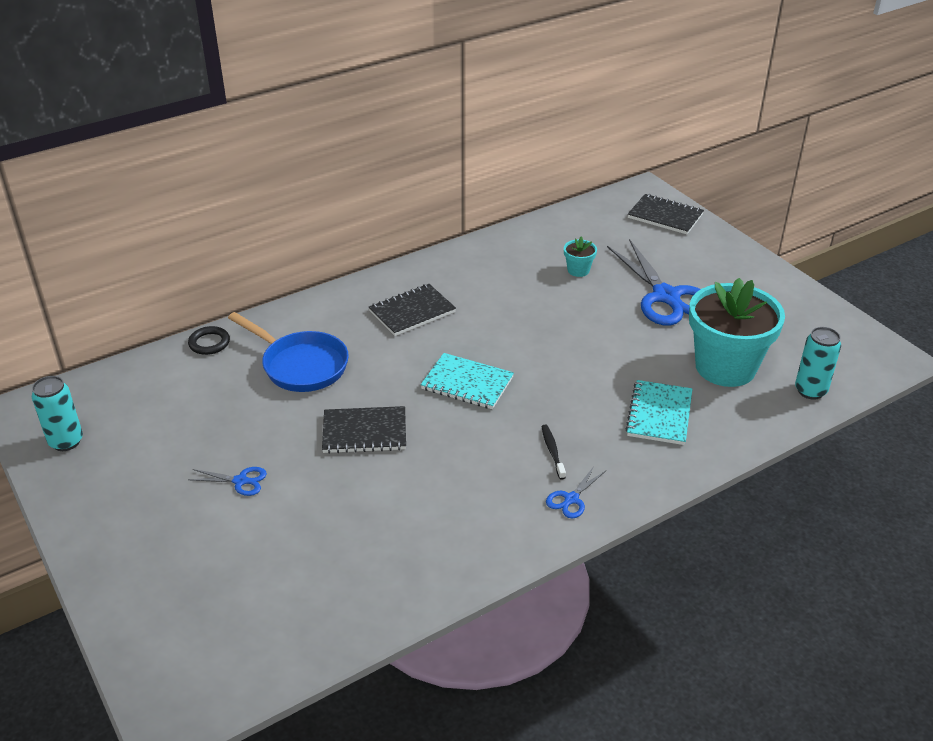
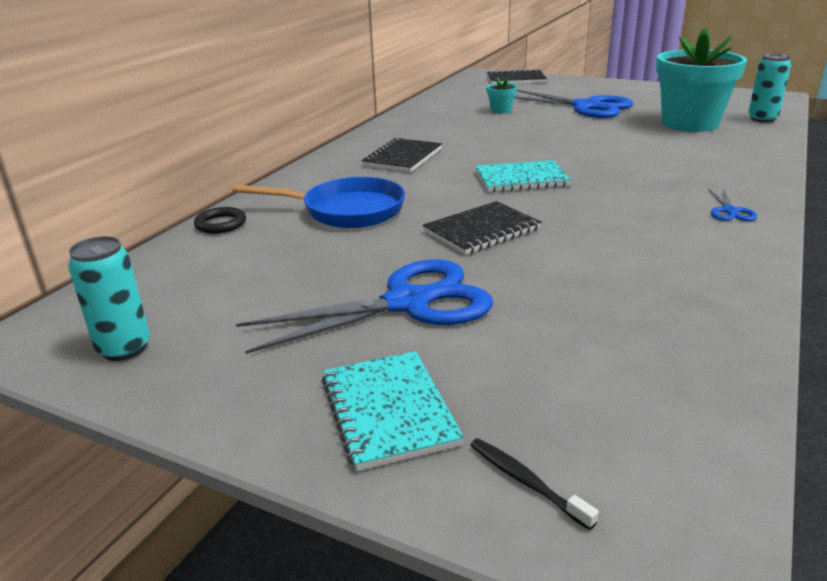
camera: 30 degrees left, 10 degrees down
blue scissors [189,467,267,496] -> blue scissors [236,259,493,354], size x2.35
black toothbrush [541,424,566,480] -> black toothbrush moved to [470,438,599,530]
turquoise notebook [625,380,692,445] -> turquoise notebook moved to [322,351,464,471]

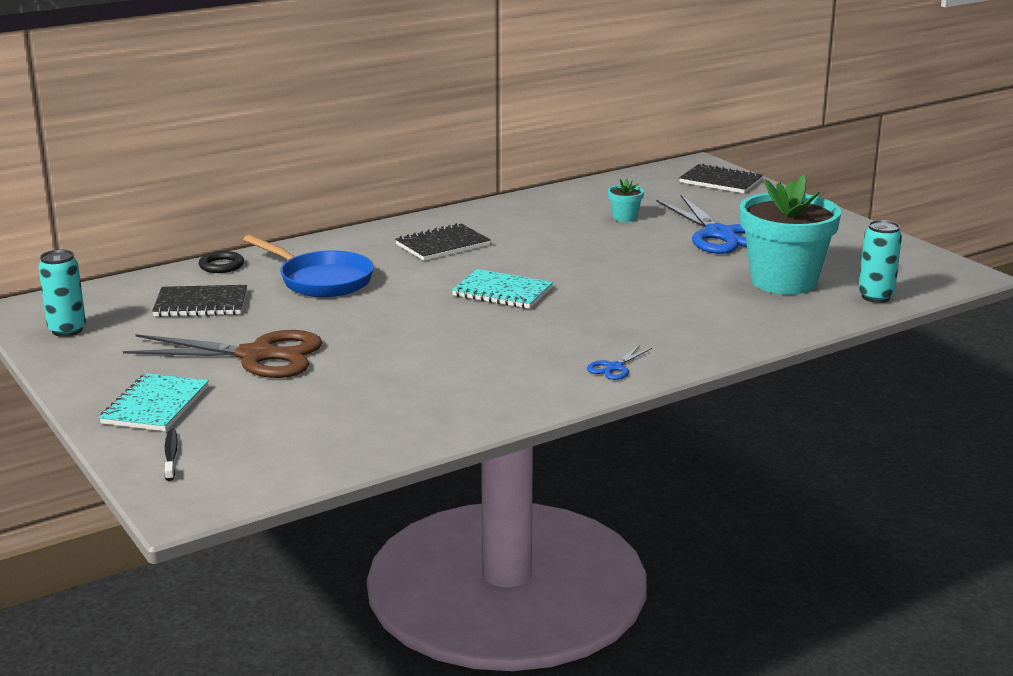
camera: 30 degrees right, 5 degrees down
blue scissors [236,259,493,354] -> brown scissors [123,330,323,378]
black notebook [423,201,541,255] -> black notebook moved to [152,285,247,317]

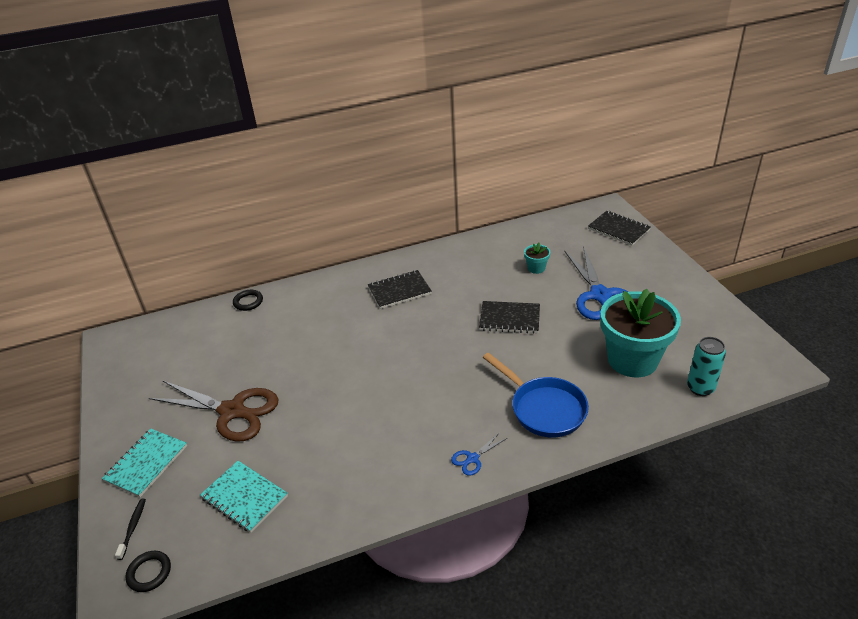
camera: 15 degrees right, 15 degrees up
turquoise can [38,250,86,337] -> none
black notebook [152,285,247,317] -> black notebook moved to [479,301,540,334]
blue pan [243,235,374,297] -> blue pan moved to [483,353,589,438]
turquoise notebook [452,269,553,309] -> turquoise notebook moved to [200,461,288,533]
none -> black ring [125,551,171,592]

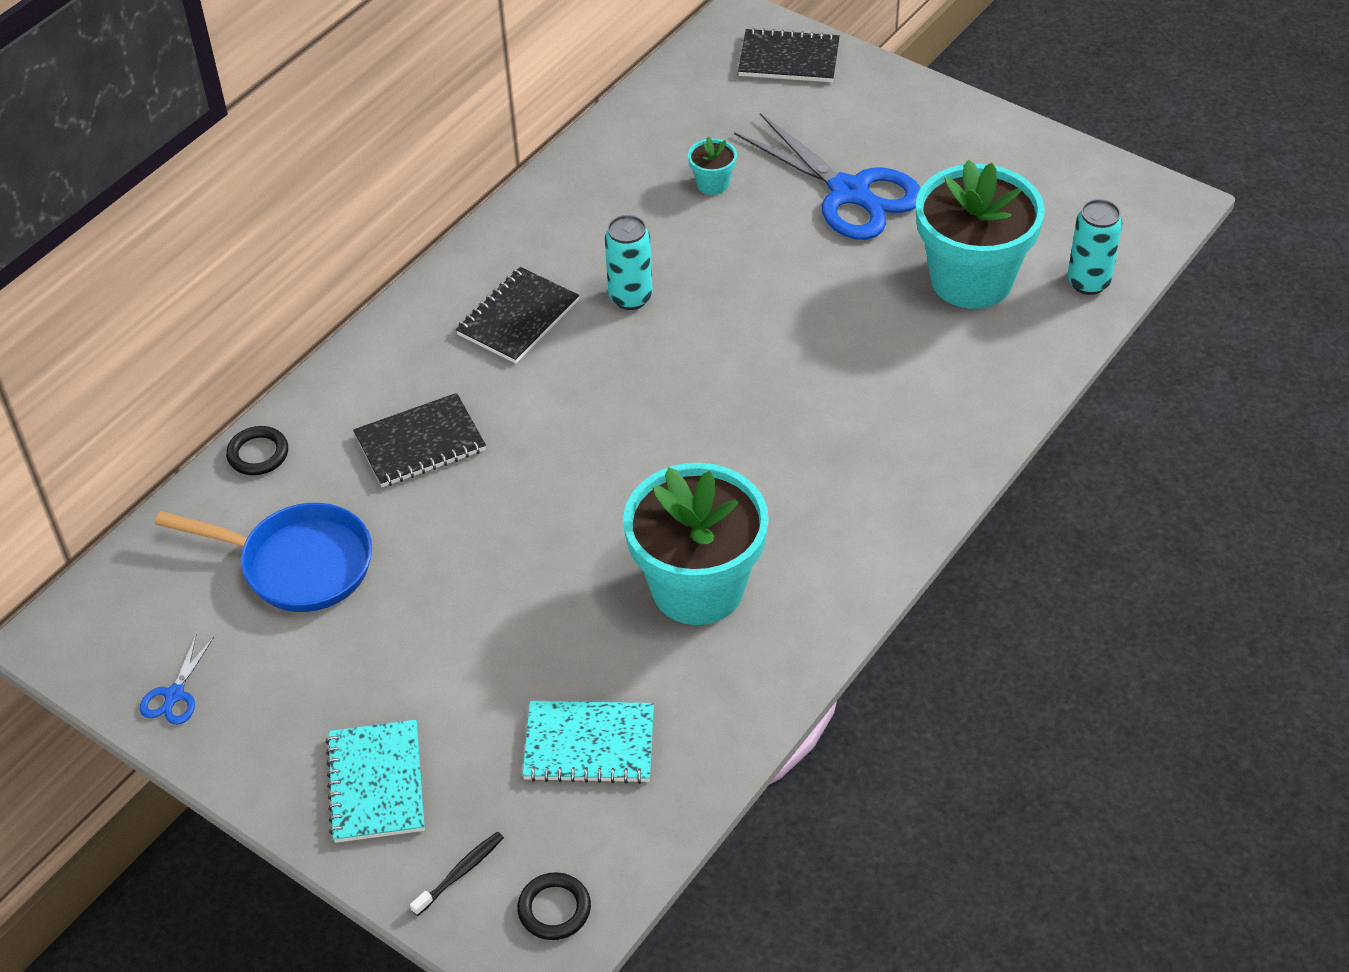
camera: 35 degrees left, 10 degrees up
black toothbrush [115,499,146,560] -> black toothbrush turned 75 degrees clockwise [410,831,504,916]
brown scissors [149,380,279,442] -> none
blue scissors [451,432,507,476] -> blue scissors moved to [140,634,214,725]
black notebook [479,301,540,334] -> black notebook moved to [353,393,486,487]
blue pan [483,353,589,438] -> blue pan moved to [155,503,372,612]
none -> turquoise can [605,215,653,310]
none -> turquoise flower pot [623,463,769,625]

